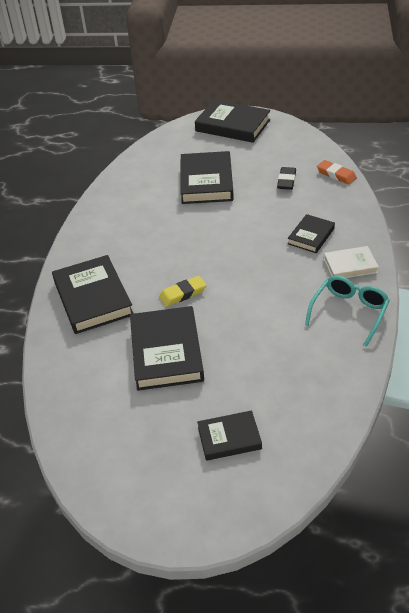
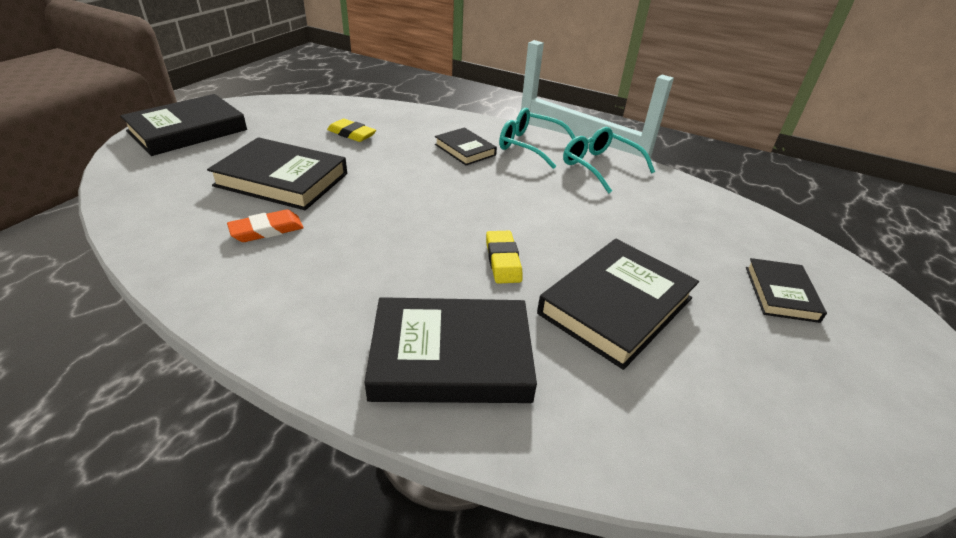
camera: 75 degrees left, 5 degrees down
black book [130,306,204,391] -> black book turned 60 degrees counterclockwise [537,239,699,370]
black eraser [277,167,296,190] -> yellow eraser [327,118,376,142]
orange eraser [317,160,357,184] -> orange eraser moved to [227,210,304,242]
white book [324,246,379,278] -> turquoise glasses [499,108,575,169]

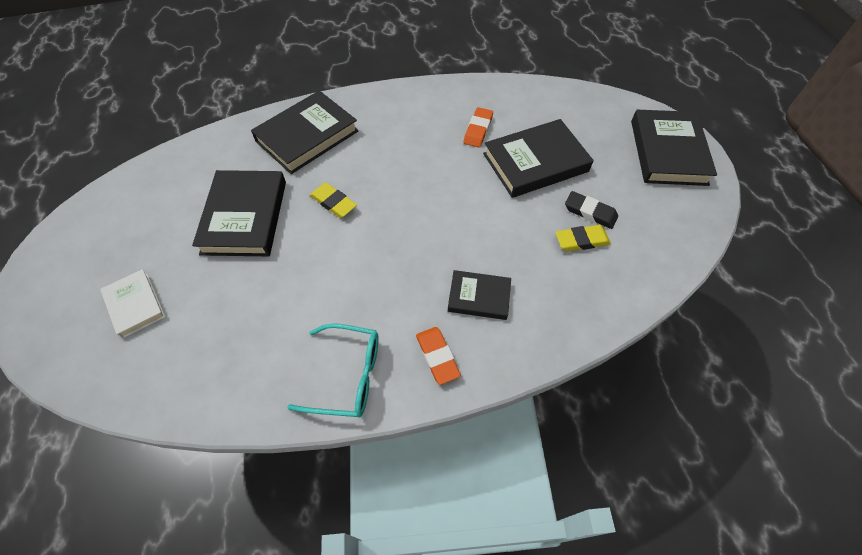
camera: 140 degrees right, 20 degrees up
turquoise glasses [499,108,575,169] -> orange eraser [416,327,461,385]
black book [746,258,827,323] -> white book [100,269,166,338]
none -> black eraser [565,191,618,229]

